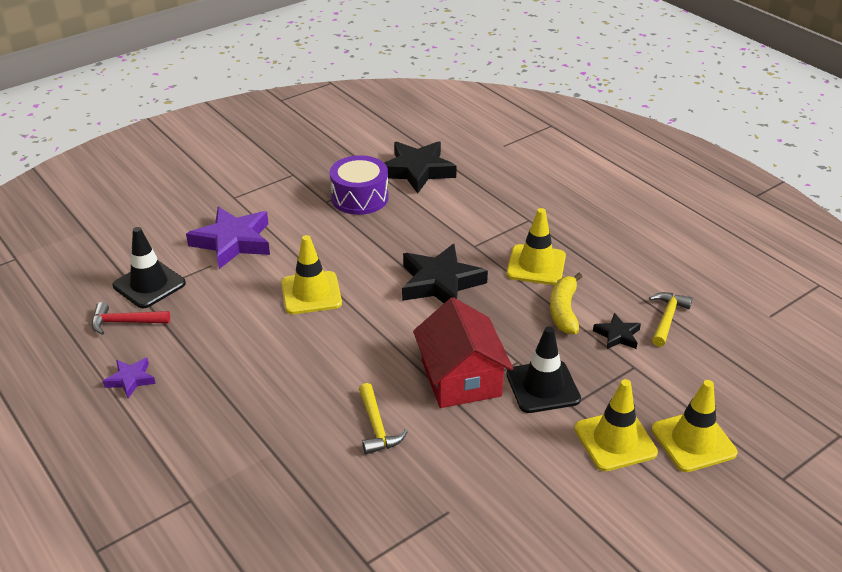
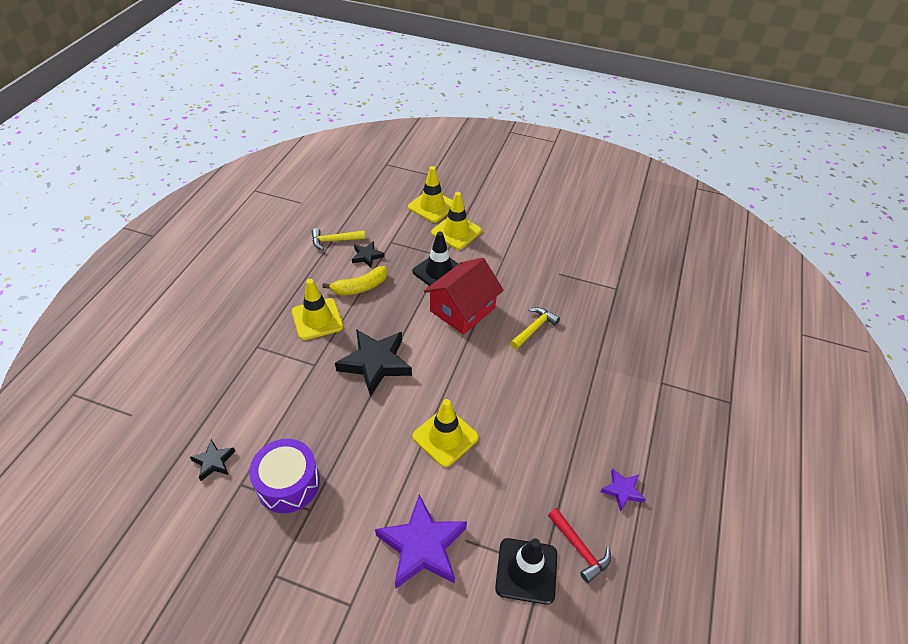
camera: 125 degrees left, 10 degrees up
black star [384,141,457,194] -> black star [190,439,236,481], size x0.50

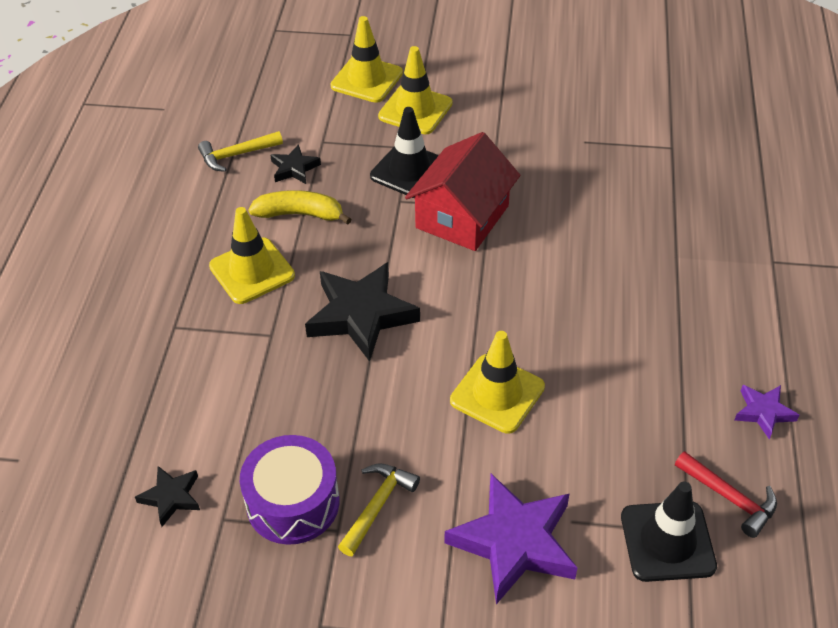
camera: 10 degrees left, 0 degrees up
yellow banana [322,266,387,295] -> yellow banana turned 135 degrees counterclockwise [249,190,352,225]
yellow hammer [510,307,560,349] -> yellow hammer moved to [338,463,420,556]

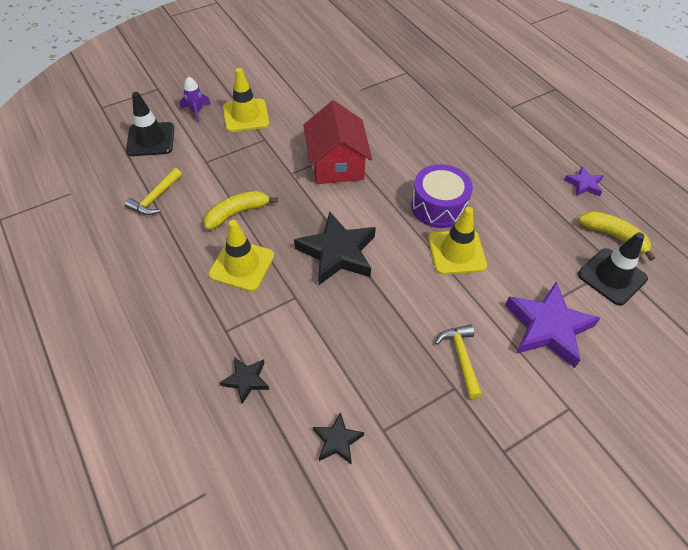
camera: 40 degrees left, 5 degrees up
purple drum [240,435,339,545] -> purple drum moved to [411,164,473,228]
black star [270,144,321,184] -> black star moved to [220,357,269,404]
yellow traffic cone [331,16,403,103] -> purple rocket [180,77,211,123]
black traffic cone [370,107,439,198] -> black traffic cone moved to [126,92,174,156]
red hammer [675,451,777,538] -> yellow banana [578,211,655,261]

